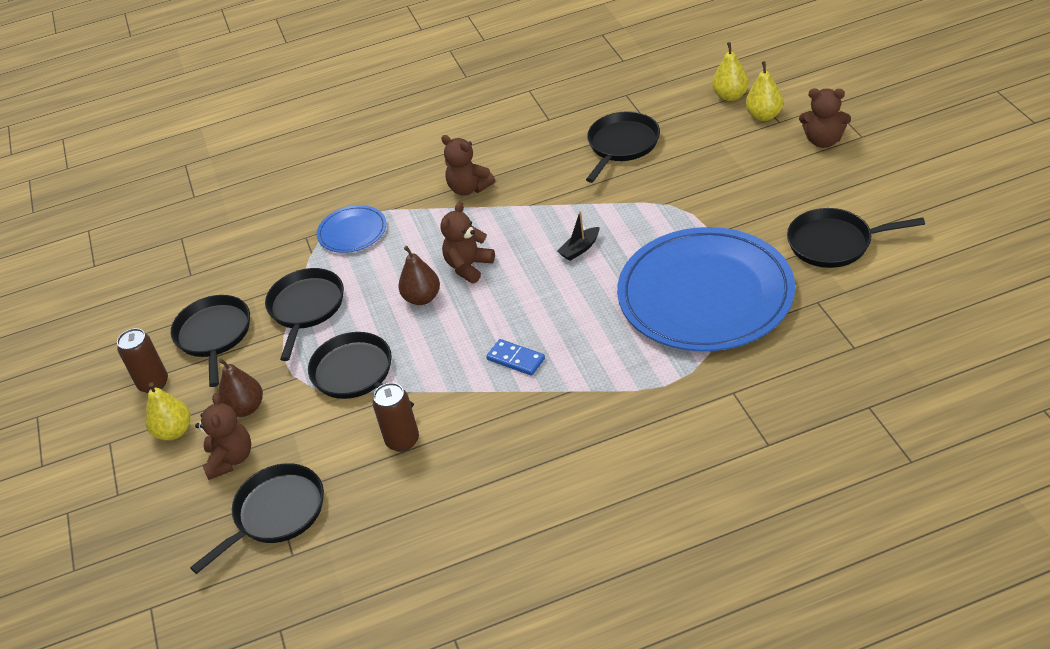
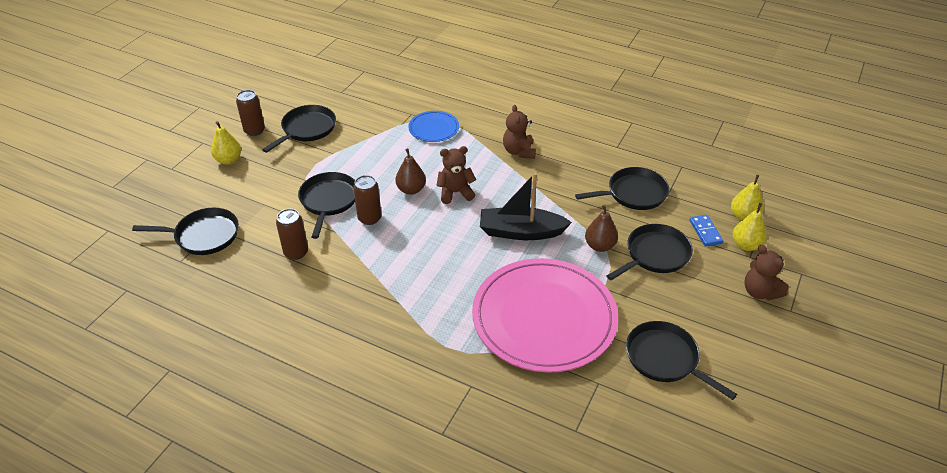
camera: 40 degrees right, 0 degrees up
brown teddy bear [195,393,251,480] -> none
brown pear [218,358,263,417] -> brown pear moved to [585,205,618,252]
black pan [265,268,344,361] -> black pan moved to [607,224,693,280]
blue domino [486,339,545,376] -> blue domino moved to [689,215,723,247]
black boat [557,211,599,261] -> black boat [480,173,572,240], size x2.16
blue plate [617,227,795,351] -> pink plate [472,258,618,373]
none -> brown can [353,175,382,225]

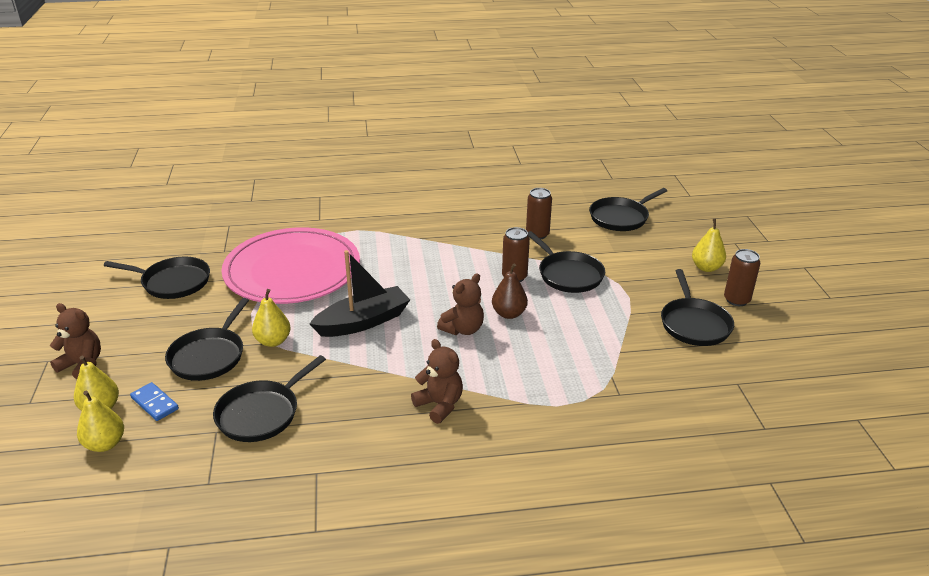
camera: 145 degrees right, 10 degrees down
blue plate [408,111,459,142] -> none
brown pear [585,205,618,252] -> yellow pear [252,289,291,347]

